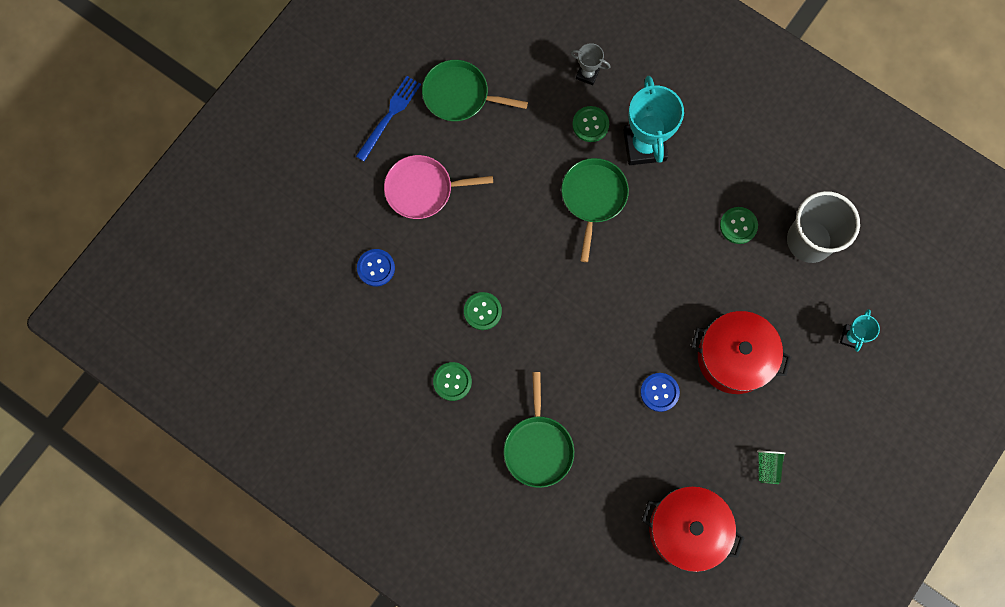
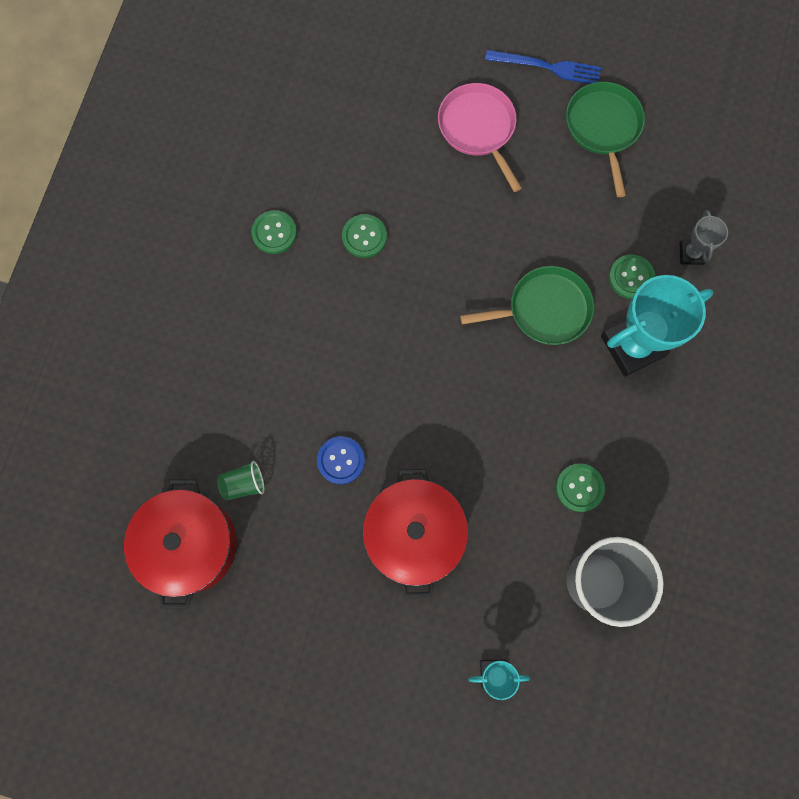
camera: 70 degrees right, 0 degrees up
blue button [357,249,395,287] -> none
green pan [504,372,574,488] -> none
green cup [757,450,786,484] -> green cup moved to [217,461,264,501]

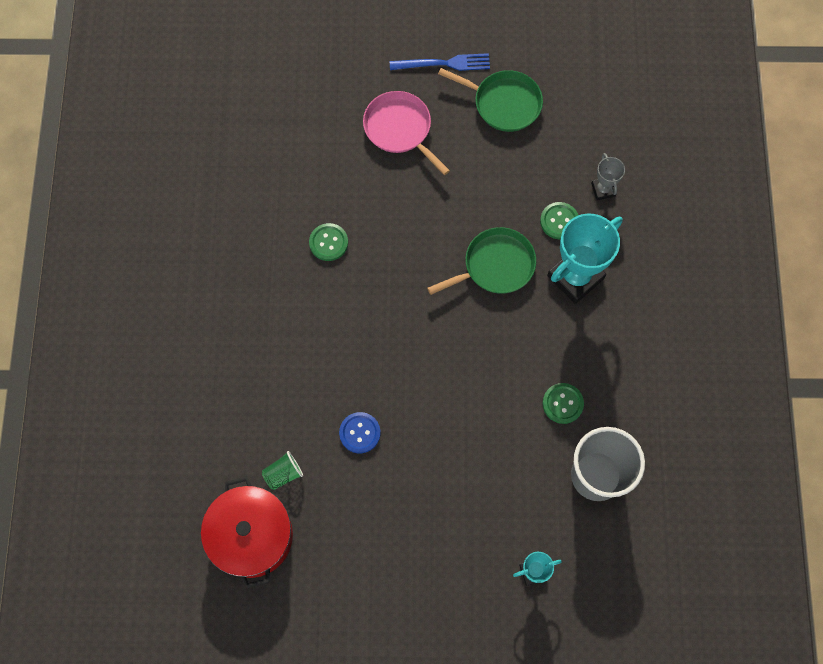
camera: 15 degrees left, 5 degrees down
green button [251,210,297,254] -> none
red pot [363,469,468,598] -> none
green pan [566,82,645,197] -> green pan turned 135 degrees clockwise [438,68,543,132]

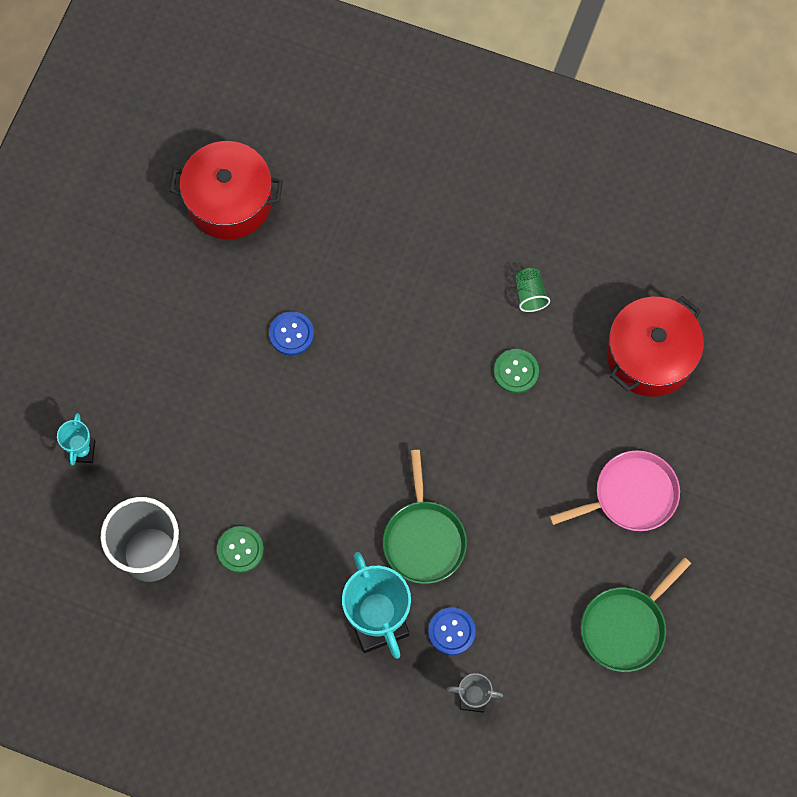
camera: 110 degrees right, 0 degrees up
green cup [262,451,303,490] -> green cup moved to [516,268,550,312]
blue fork [390,53,490,71] -> none
green button [540,202,578,239] -> blue button [428,607,476,655]
none -> red pot [607,296,704,397]

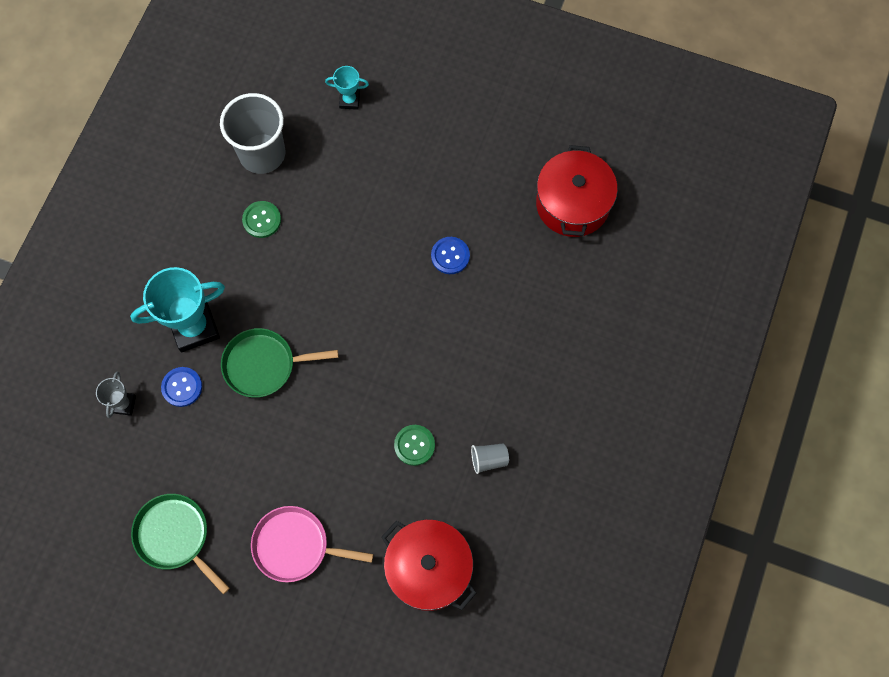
camera: 90 degrees right, 0 degrees up
green cup [516,268,550,312] -> grey cup [471,443,509,474]
pink pan [549,451,680,531] -> pink pan turned 120 degrees clockwise [251,506,373,582]

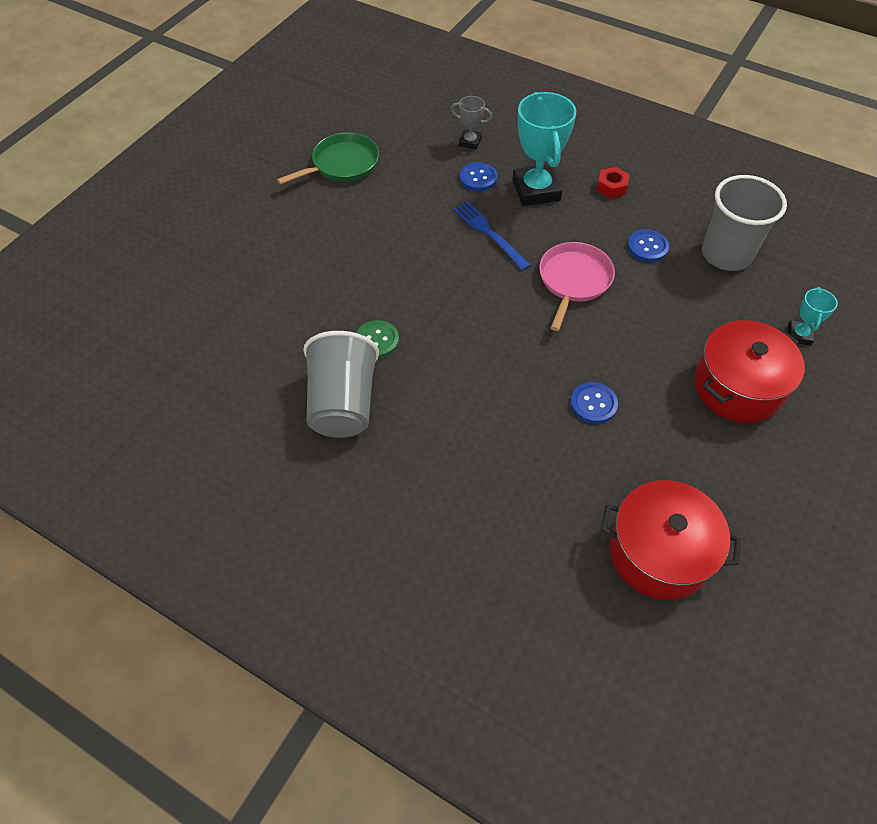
camera: 100 degrees right, 15 degrees down
green pan [221,328,338,398] -> blue fork [453,201,531,271]
green button [242,201,281,238] -> blue button [628,229,669,262]
pink pan [251,506,373,582] -> pink pan moved to [539,242,615,331]
red pot [381,519,477,611] -> red pot moved to [694,320,805,423]
grey cup [471,443,509,474] -> grey cup [303,331,379,438], size x2.27
none -> red nut [597,167,629,198]

